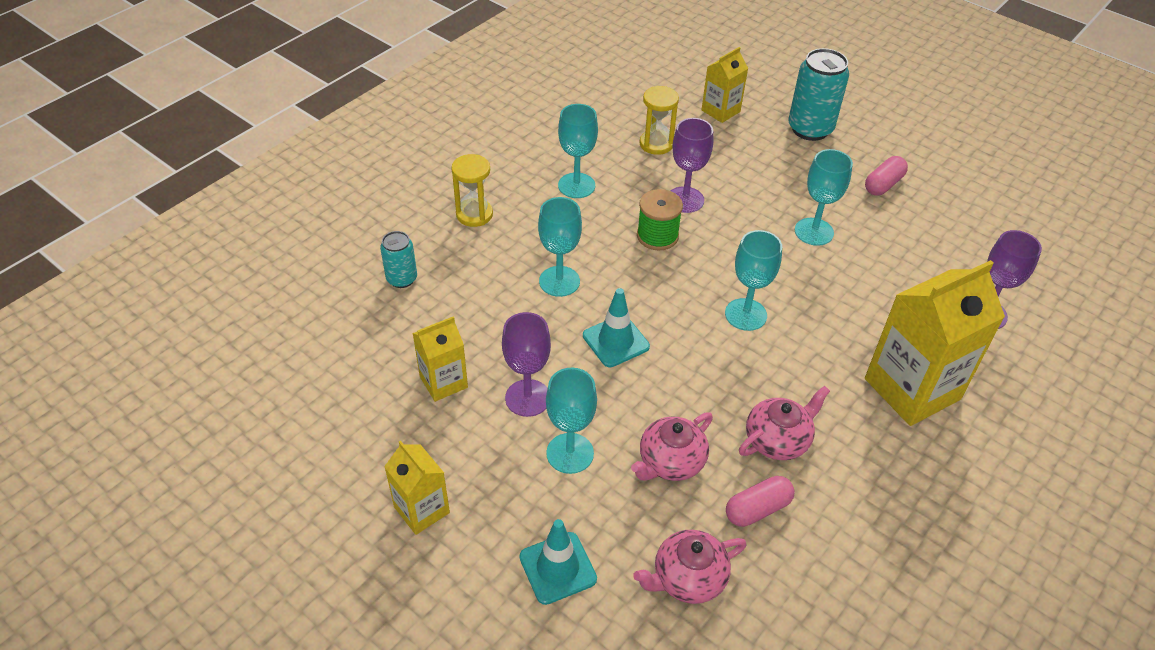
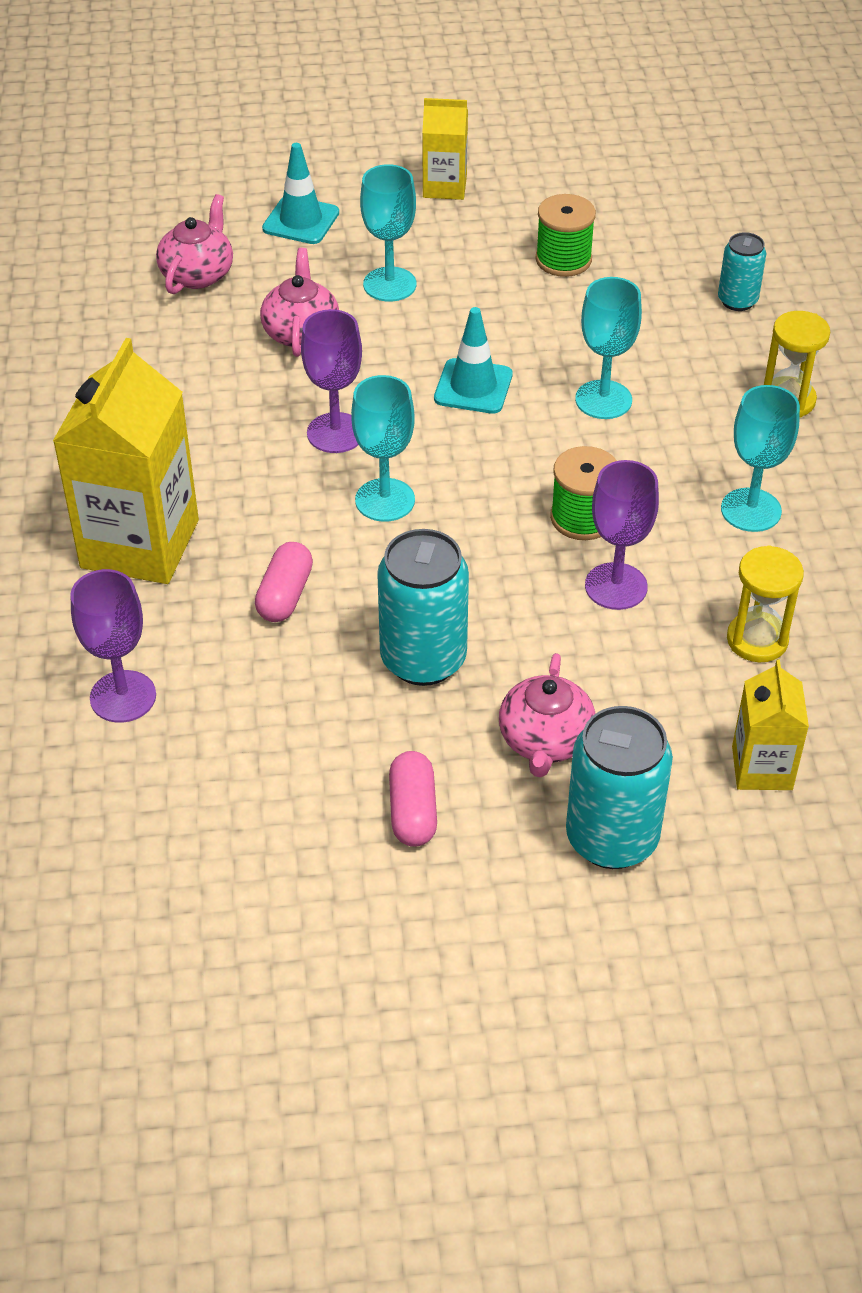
camera: 135 degrees right, 0 degrees up
yellow carton [412,316,468,402] -> green spool [535,194,596,277]
purple goblet [502,312,551,417] -> purple goblet moved to [301,309,362,453]
pink capsule [726,476,795,527] -> pink capsule moved to [255,542,313,622]
pink teapot [739,386,830,460] -> pink teapot moved to [499,653,596,777]
turquoise goblet [795,149,853,246] -> turquoise can [377,529,469,686]

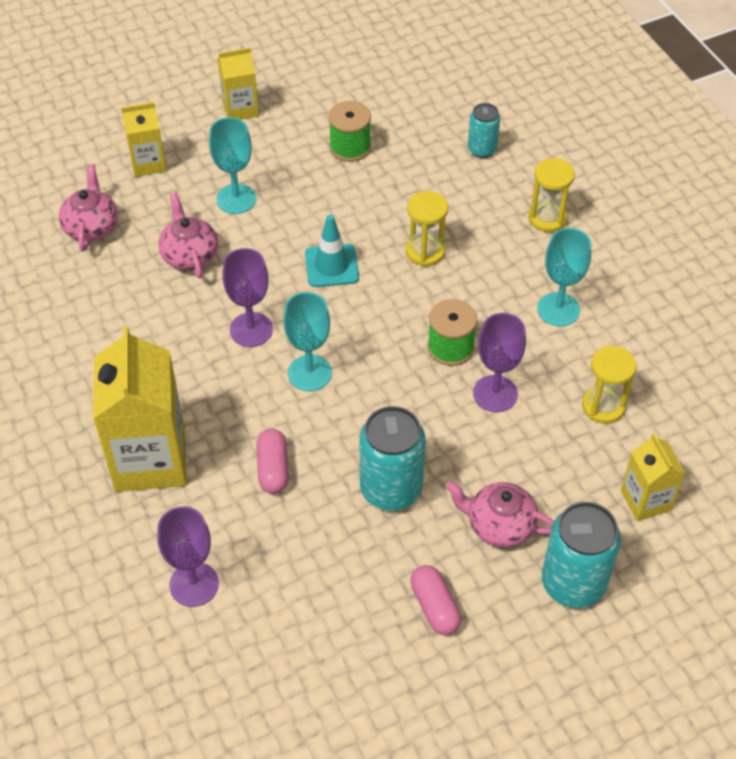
camera: 20 degrees left, 5 degrees up
turquoise traffic cone [262,143,339,244] -> yellow carton [121,102,166,177]
pink teapot [499,653,596,777] -> pink teapot turned 120 degrees clockwise [446,481,554,547]
turquoise goblet [575,277,642,419] -> yellow hourglass [406,191,448,266]

